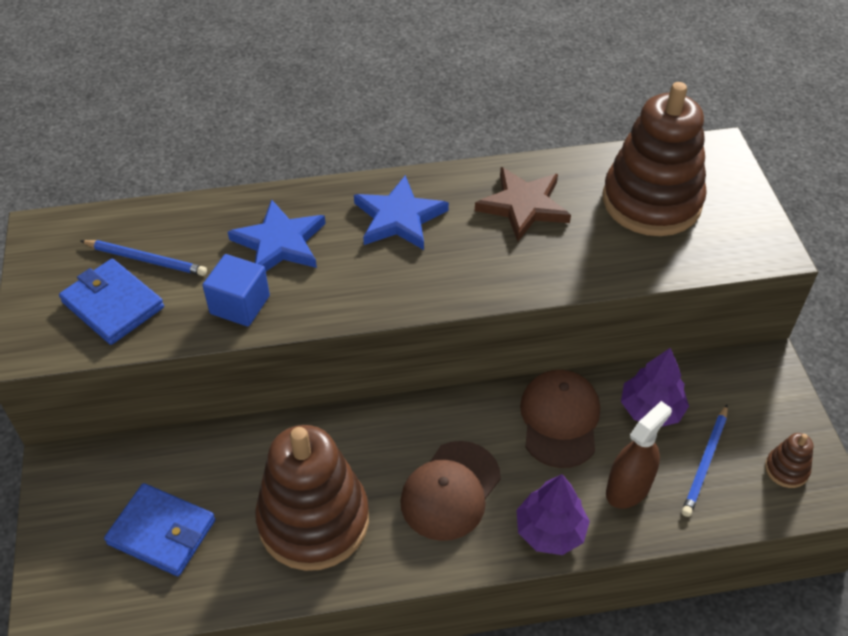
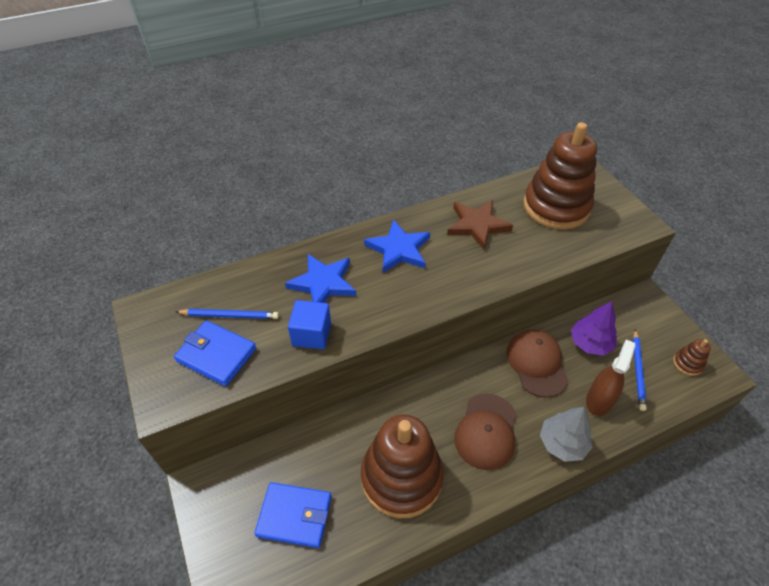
camera: 15 degrees left, 0 degrees up
purple tree [516,474,590,555] -> grey tree [540,407,593,462]

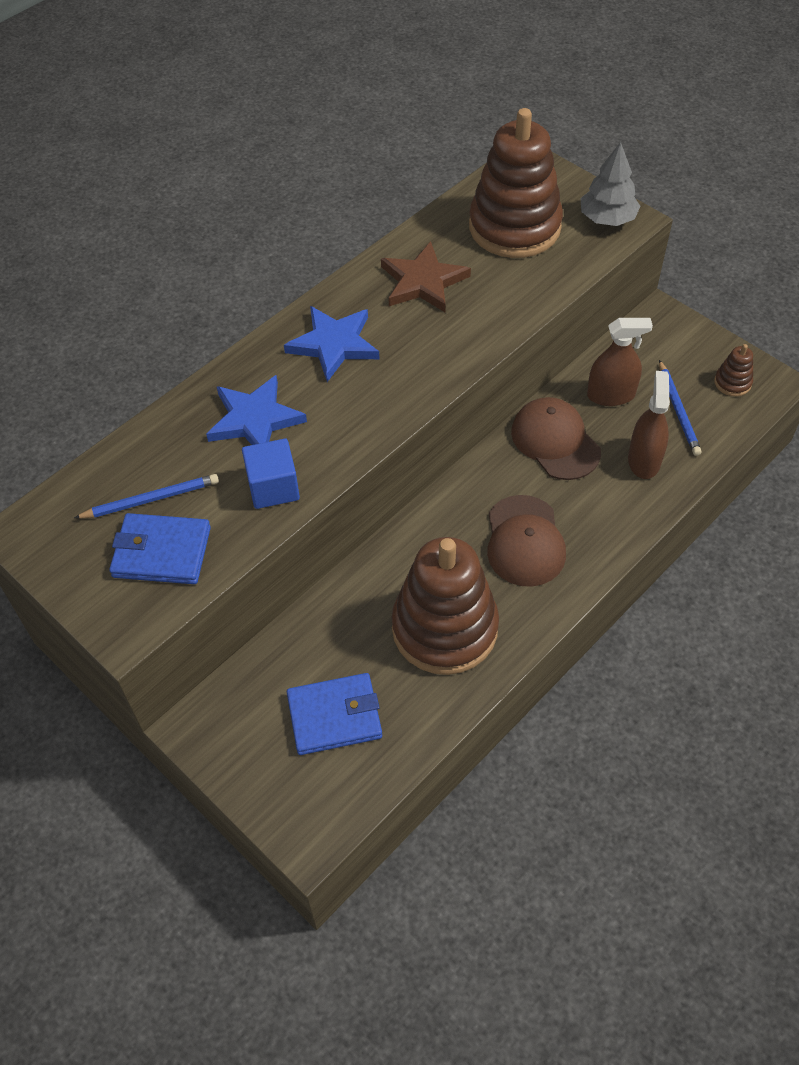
camera: 20 degrees left, 5 degrees up
grey tree [540,407,593,462] -> grey tree moved to [581,142,640,226]
purple tree [571,301,617,356] -> brown spray bottle [587,318,653,406]

